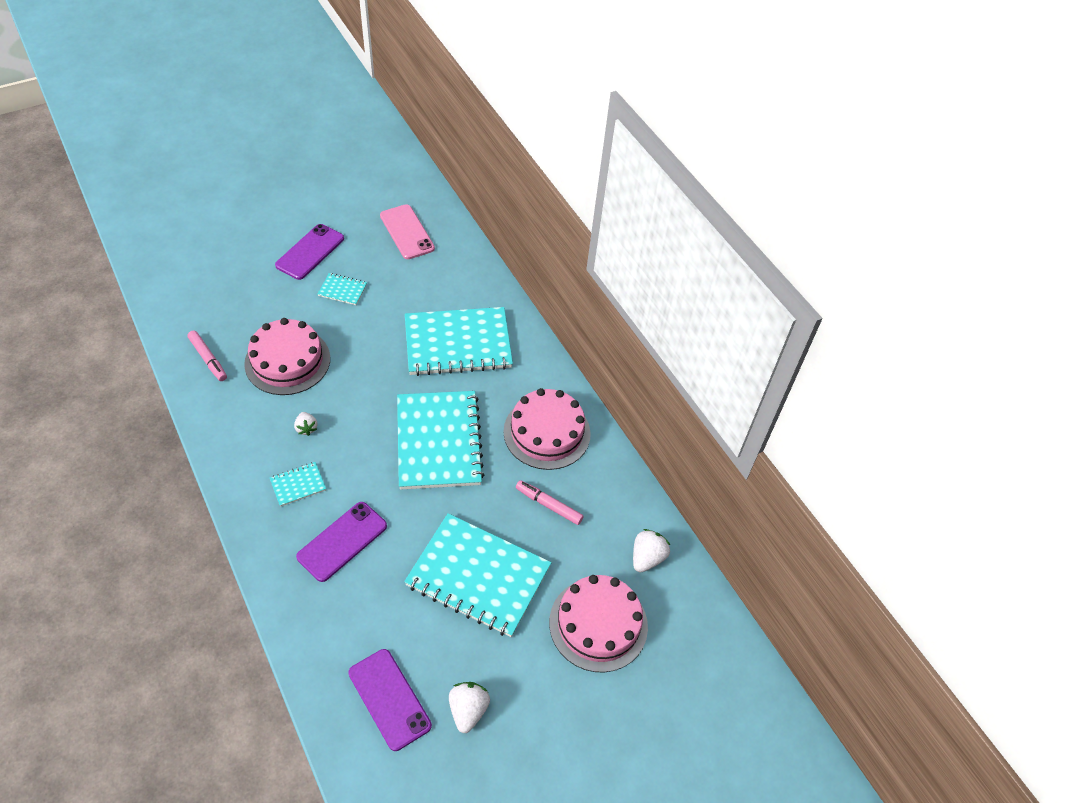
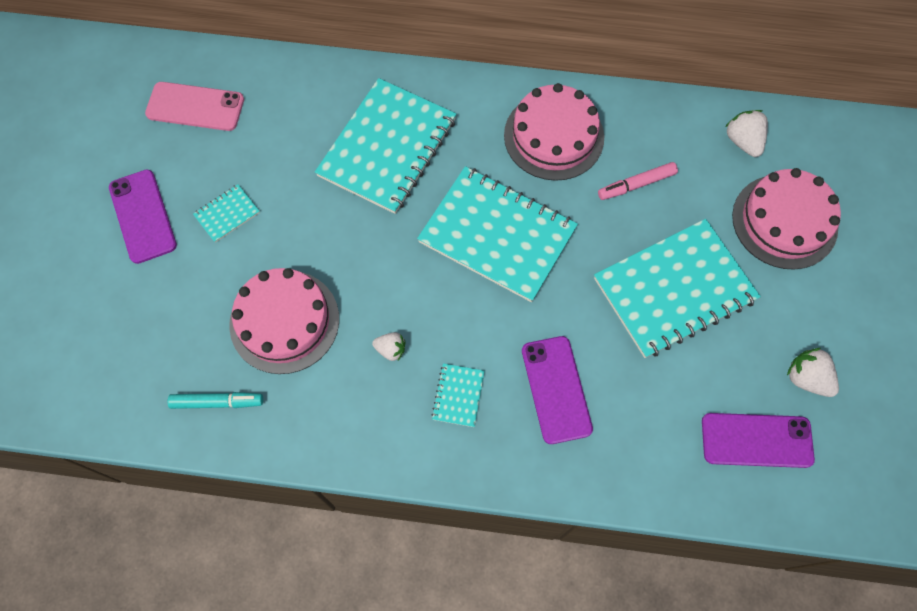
camera: 50 degrees left, 15 degrees up
pink marker [187,330,227,381] -> turquoise marker [168,392,263,409]

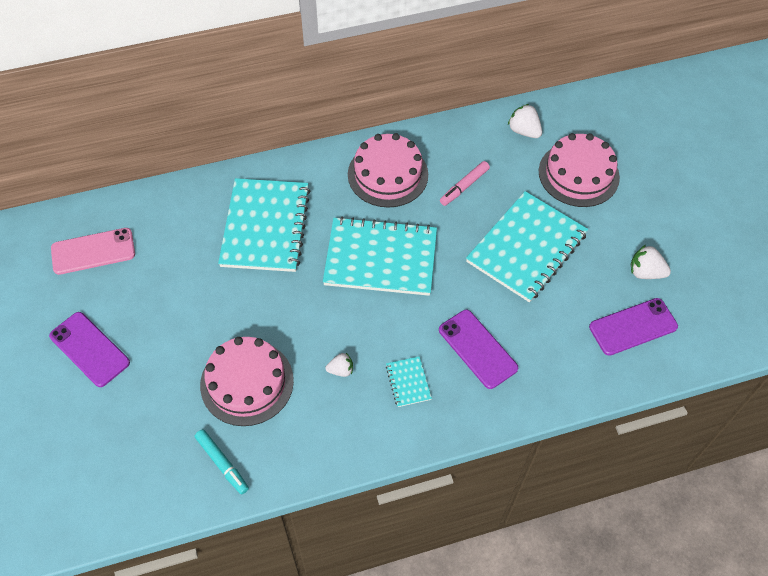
camera: 25 degrees left, 10 degrees down
turquoise marker [168,392,263,409] -> turquoise marker turned 75 degrees clockwise [195,429,249,495]
turquoise notebook [193,184,260,243] -> none

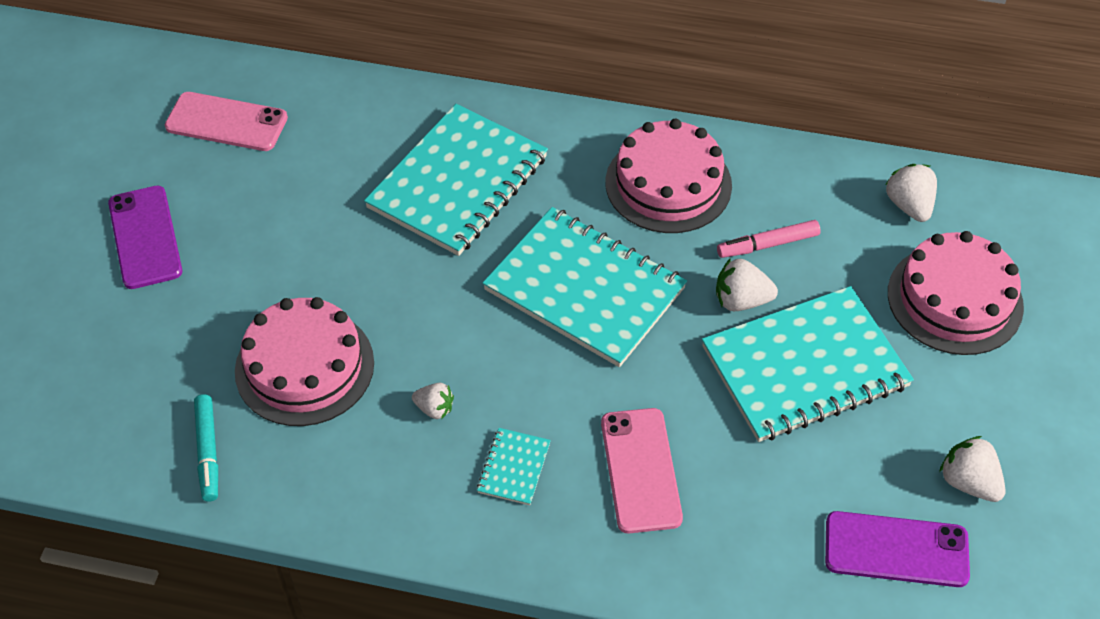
camera: 30 degrees right, 5 degrees down
purple phone [439,310,518,389] -> pink phone [601,408,683,533]
none -> white strawberry [716,258,778,311]

